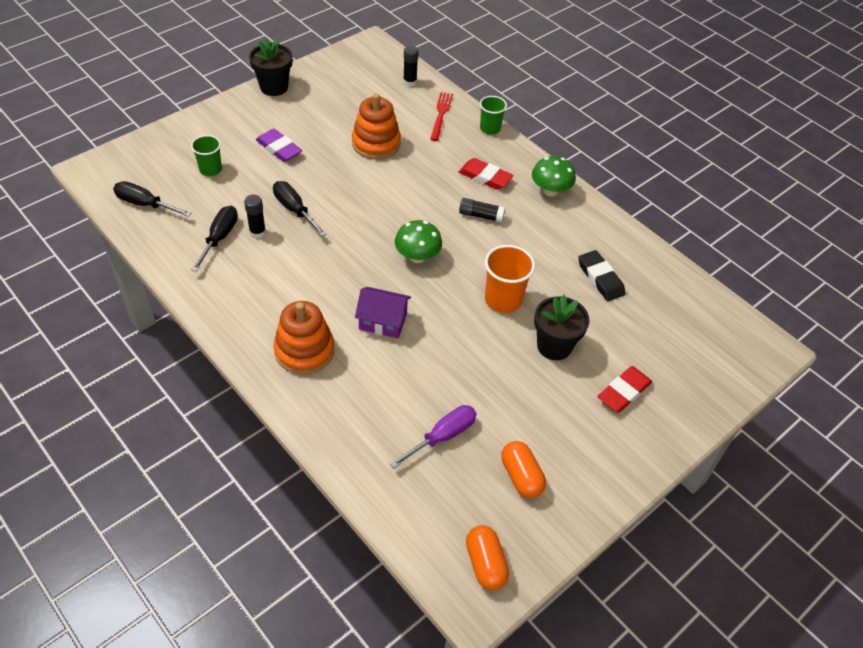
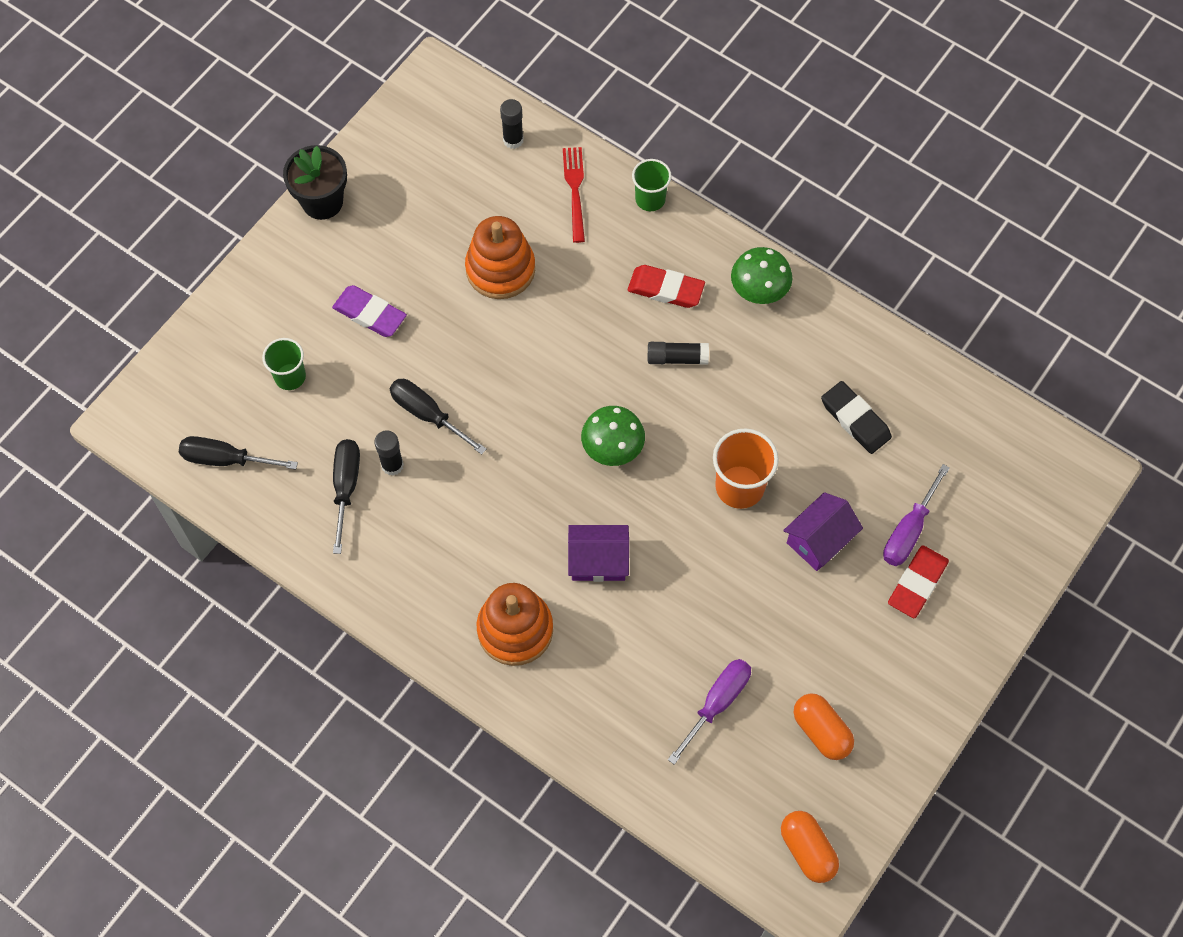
camera: 10 degrees left, 15 degrees up
black flower pot [534,295,590,360] -> purple house [783,492,863,571]
none -> purple screwdriver [883,464,950,566]

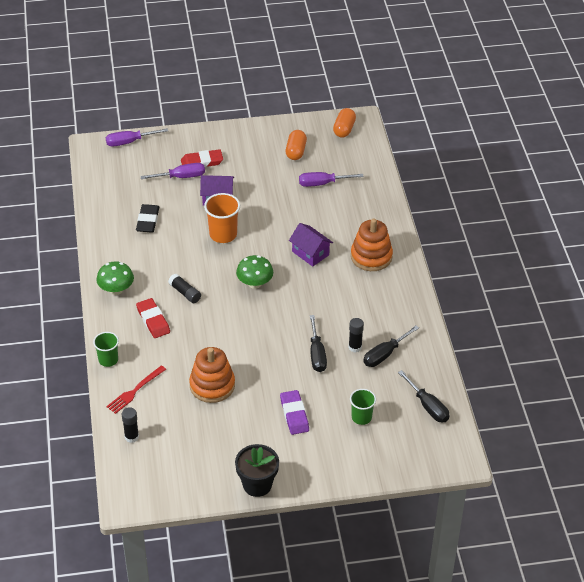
camera: 135 degrees left, 20 degrees down
none -> purple screwdriver [106,128,168,147]

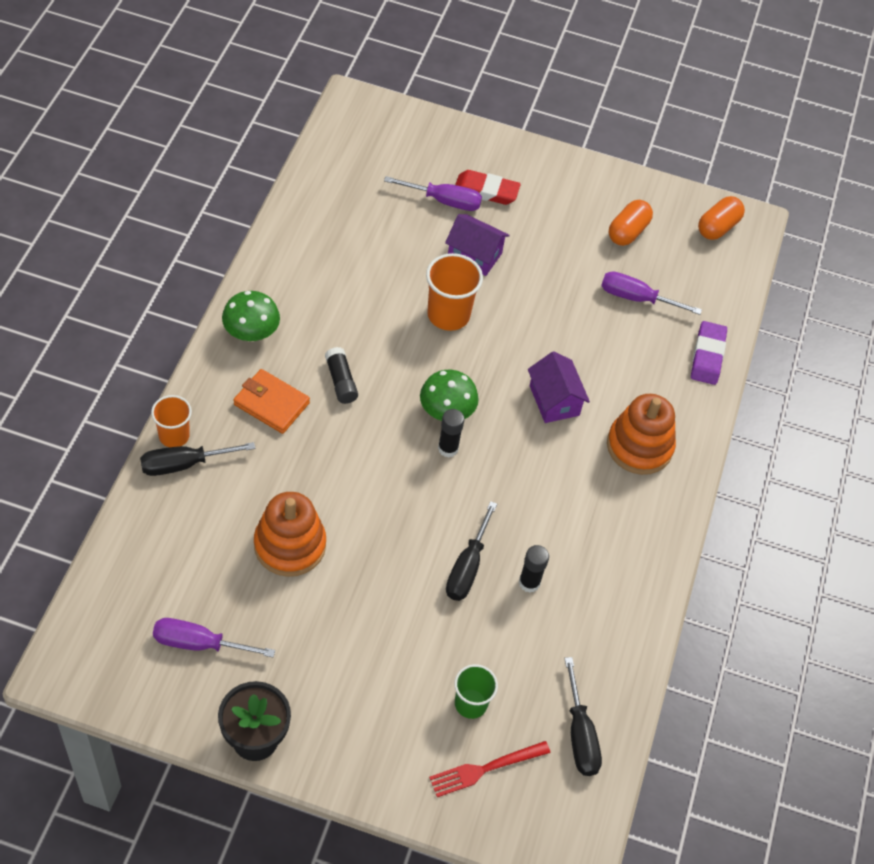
camera: 20 degrees right, 10 degrees up
green cup [93,332,119,367] -> orange cup [151,395,192,447]
purple screwdriver [106,128,168,147] -> purple screwdriver moved to [153,618,275,657]
red fork [106,365,166,414] -> red fork moved to [429,741,551,797]
black glue stick [122,407,139,443] -> black glue stick moved to [438,409,464,458]
black eraser [136,204,159,232] -> none
red eraser [136,298,170,338] -> orange wallet [233,369,310,434]
purple eraser [280,390,309,435] -> purple eraser moved to [691,321,727,385]
black screwdriver [363,326,419,367] -> black screwdriver moved to [140,442,255,476]

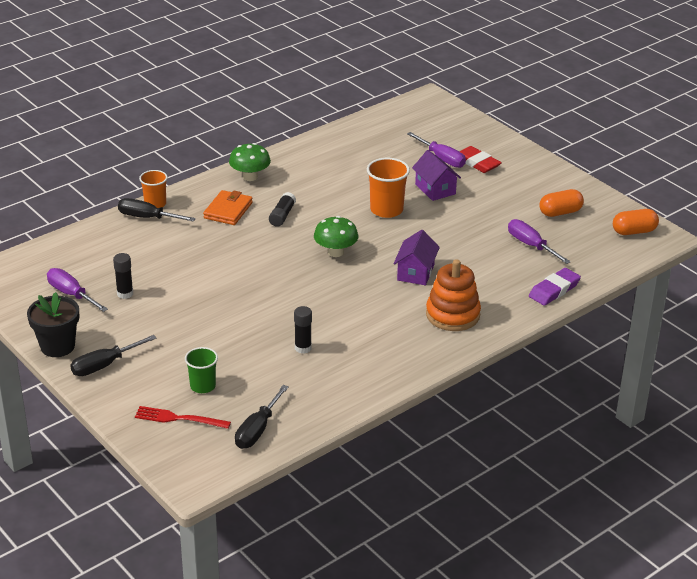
camera: 40 degrees right, 20 degrees down
orange wallet [233,369,310,434] -> orange wallet turned 45 degrees clockwise [203,190,253,225]
orange stacking toy [254,492,326,577] -> none
black glue stick [438,409,464,458] -> black glue stick moved to [113,253,133,299]
black screwdriver [446,501,497,601] -> black screwdriver moved to [70,335,156,376]

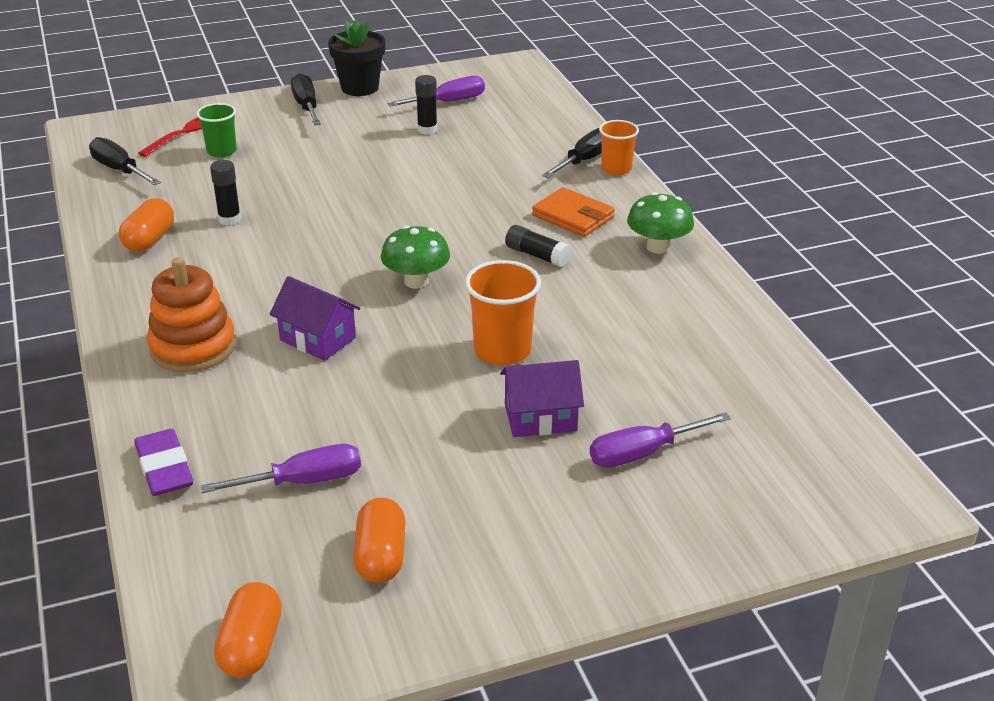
camera: 110 degrees right, 0 degrees up
red eraser [459,146,502,173] -> none
none -> orange capsule [119,198,174,252]

